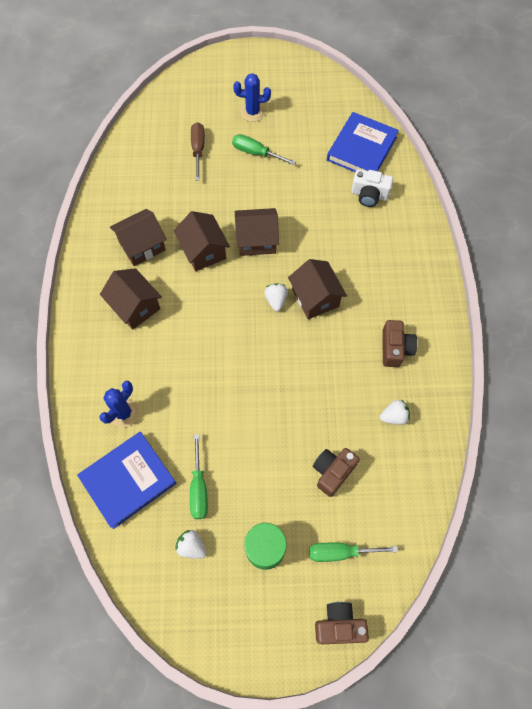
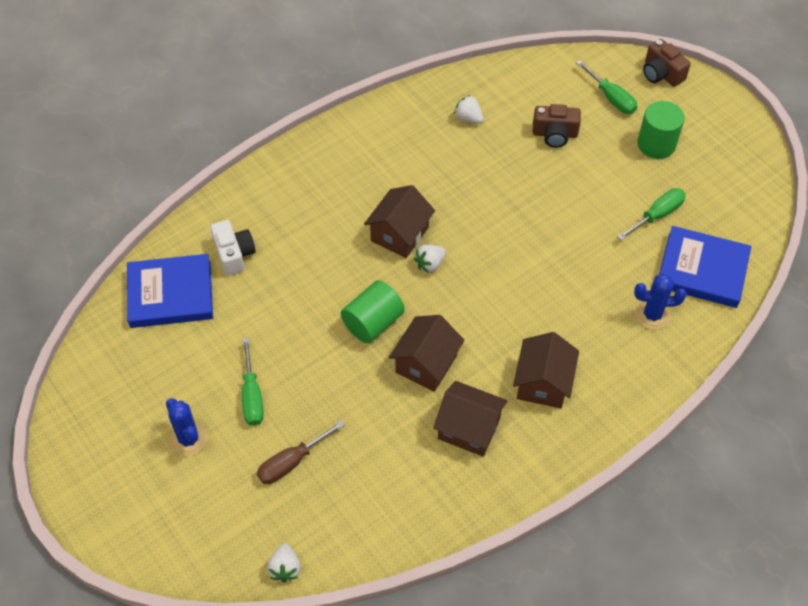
camera: 125 degrees left, 10 degrees down
white strawberry [175,530,207,559] -> white strawberry moved to [267,544,301,583]
brown house [235,208,279,256] -> green cylinder [341,280,405,343]
brown camera [382,320,417,367] -> none

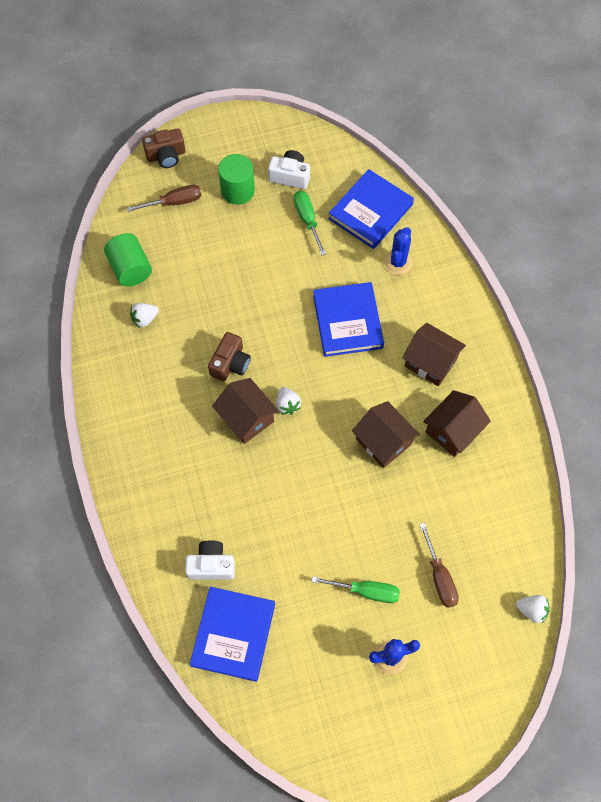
camera: 70 degrees left, 10 degrees up
green cylinder [341,280,405,343] -> green cylinder moved to [104,233,152,286]
brown camera [533,104,581,148] -> brown camera moved to [208,332,251,381]
green screwdriver [576,60,637,114] -> brown screwdriver [127,185,201,212]
none -> white camera [268,150,310,189]
none -> blue book [313,282,384,357]

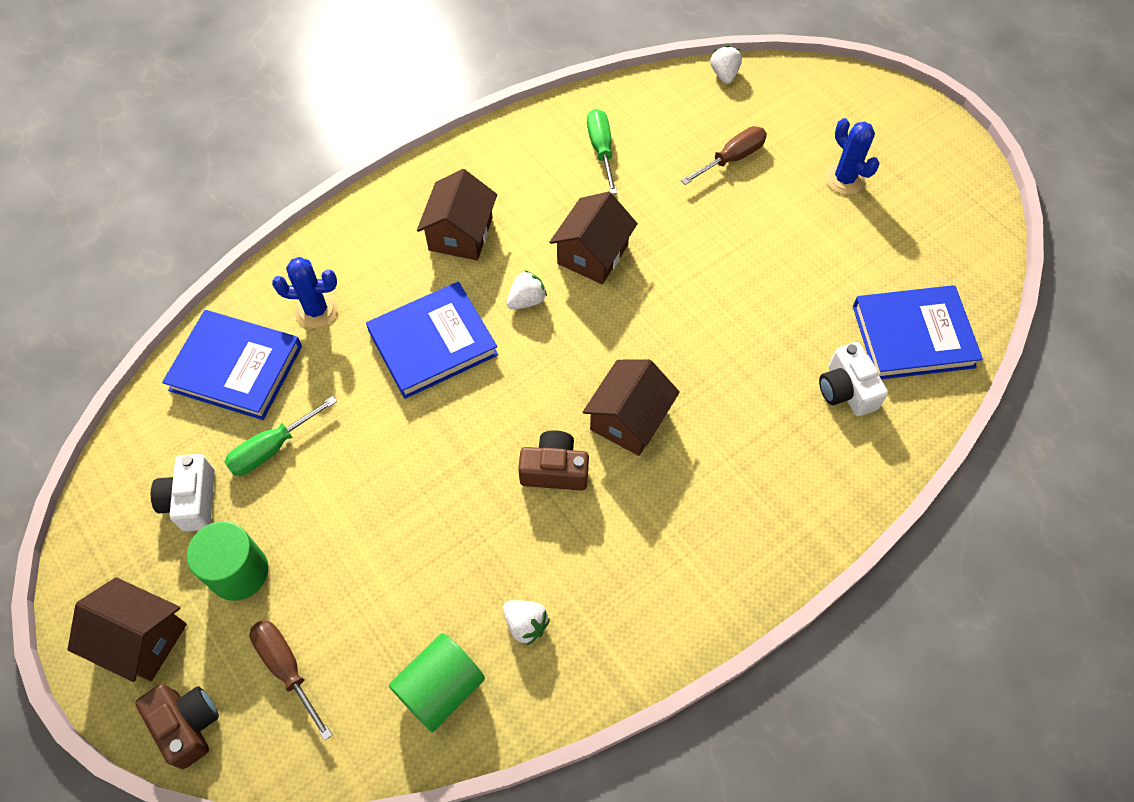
camera: 110 degrees left, 5 degrees down
white strawberry [276,387,301,415] -> white strawberry moved to [507,270,547,310]
green screwdriver [311,576,400,603] -> green screwdriver moved to [587,109,617,194]
brown house [423,390,491,457] -> brown house moved to [67,577,187,682]

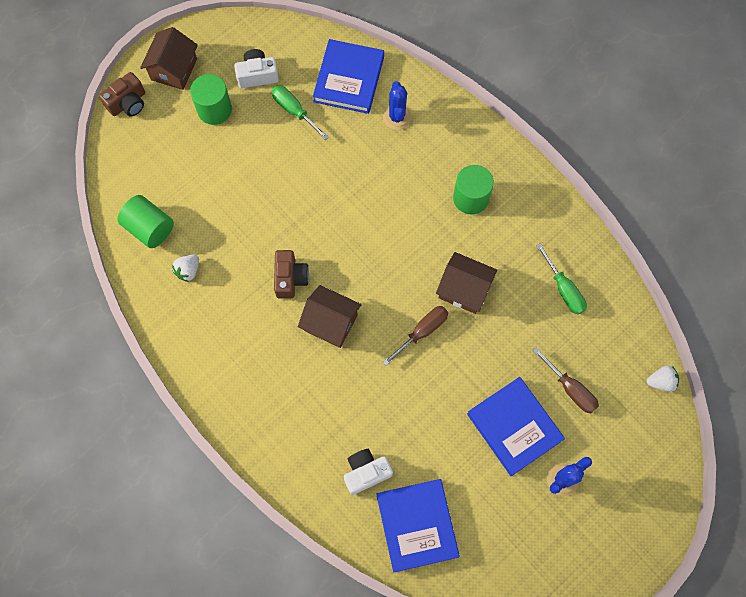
camera: 85 degrees right, 10 degrees up
brown screwdriver [250,620,332,741] -> brown screwdriver moved to [383,306,448,366]
blue book [366,282,498,399] -> blue book moved to [467,377,565,476]
brown house [417,169,497,260] -> green cylinder [453,165,494,214]
white strawberry [507,270,547,310] -> none
green screwdriver [587,109,617,194] -> green screwdriver turned 75 degrees clockwise [536,243,587,315]

